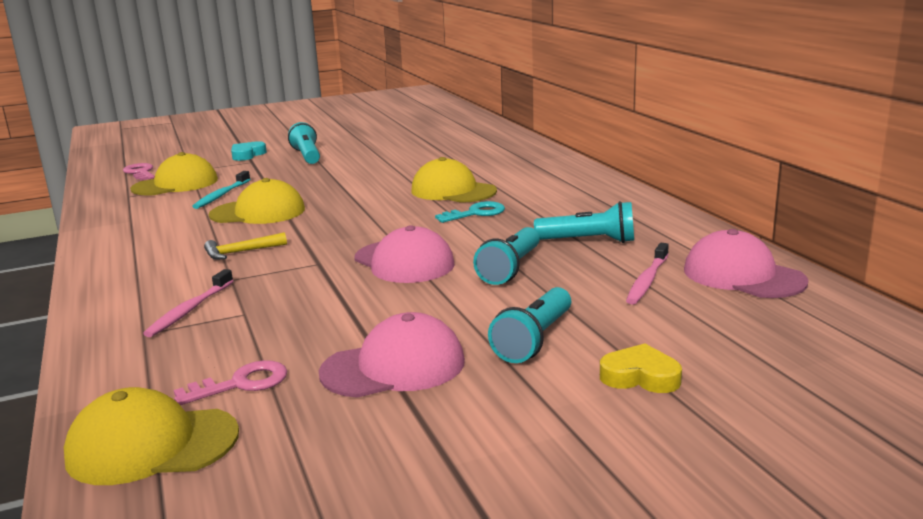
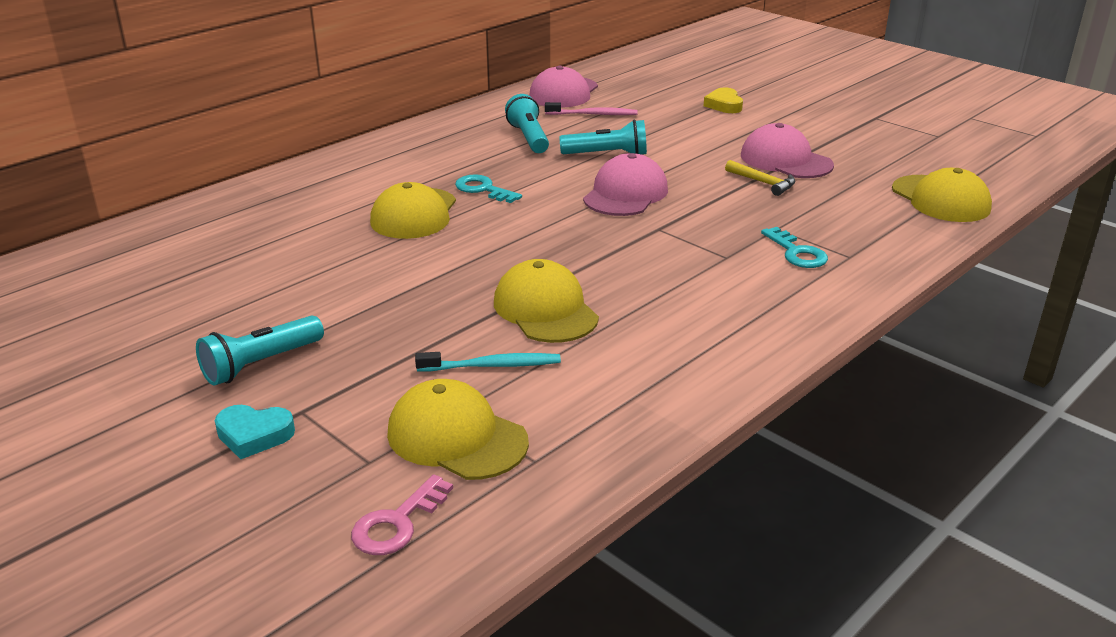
camera: 115 degrees left, 10 degrees up
pink toothbrush [143,269,233,337] -> turquoise key [761,227,828,268]
pink key [174,360,287,405] -> none
yellow hammer [204,232,287,260] -> yellow hammer moved to [725,160,795,196]
turquoise flashlight [488,287,571,363] -> none

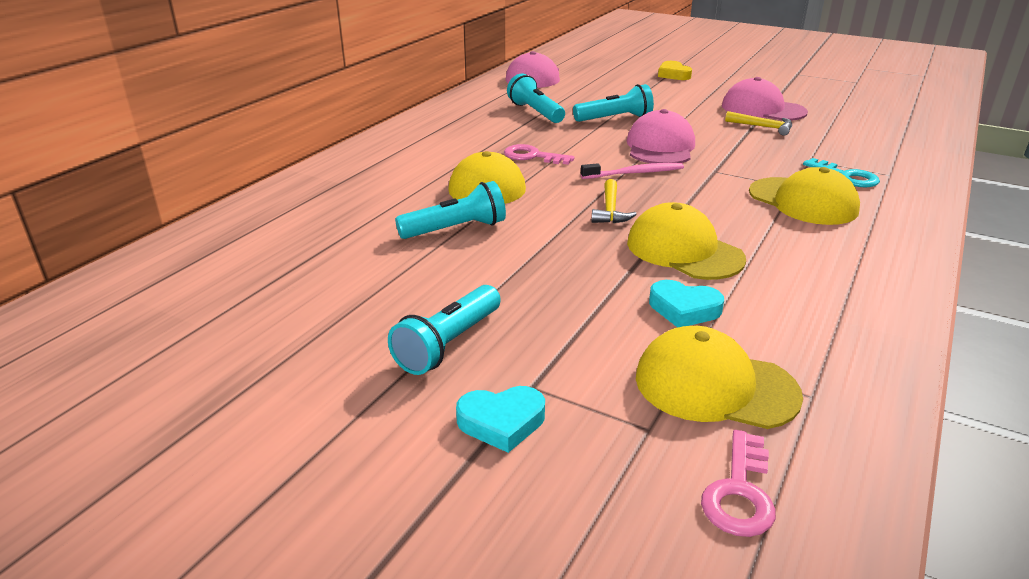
camera: 15 degrees left, 0 degrees up
turquoise toothbrush [415,352,561,372] -> turquoise heart [649,280,724,328]
turquoise key [455,174,522,203] -> pink key [504,144,575,165]
pink toothbrush [545,102,638,115] -> pink toothbrush moved to [581,163,684,179]
yellow cap [892,168,992,222] -> yellow cap moved to [749,167,860,225]
none -> turquoise flashlight [395,181,506,239]
none -> yellow hammer [591,179,637,223]

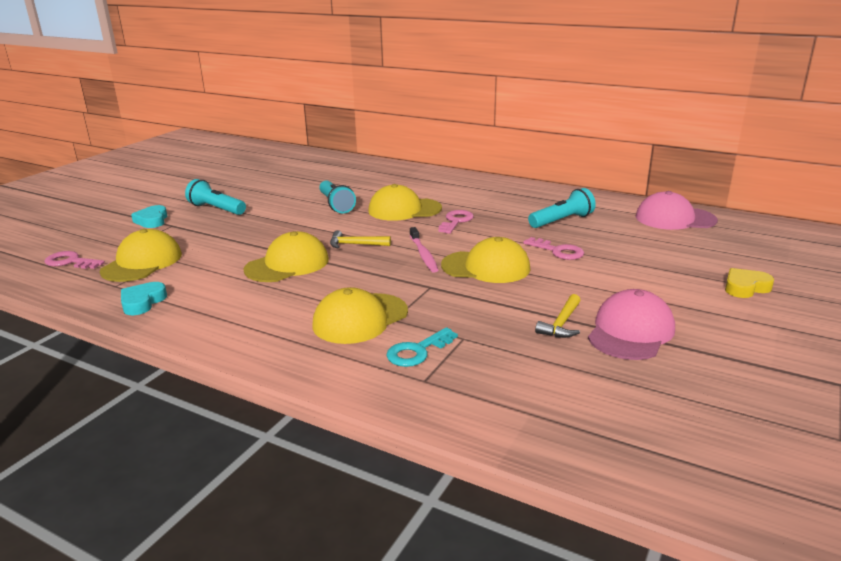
camera: 90 degrees right, 5 degrees down
turquoise flashlight [573,84,654,122] -> pink key [523,237,584,260]
pink cap [627,109,695,163] -> yellow cap [441,237,530,283]
turquoise heart [649,280,724,328] -> turquoise heart moved to [121,282,167,315]

